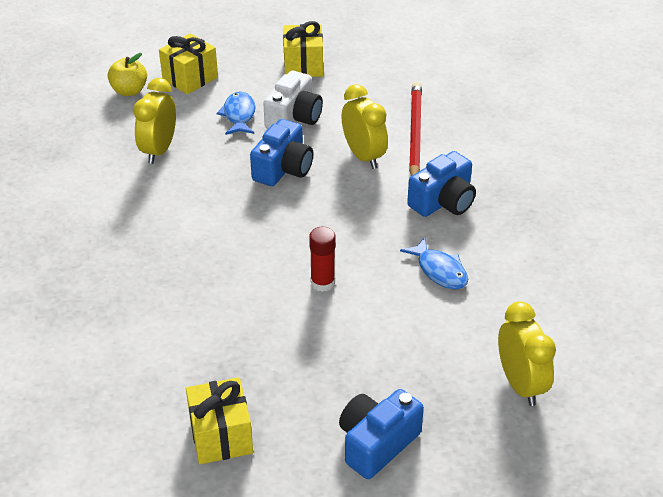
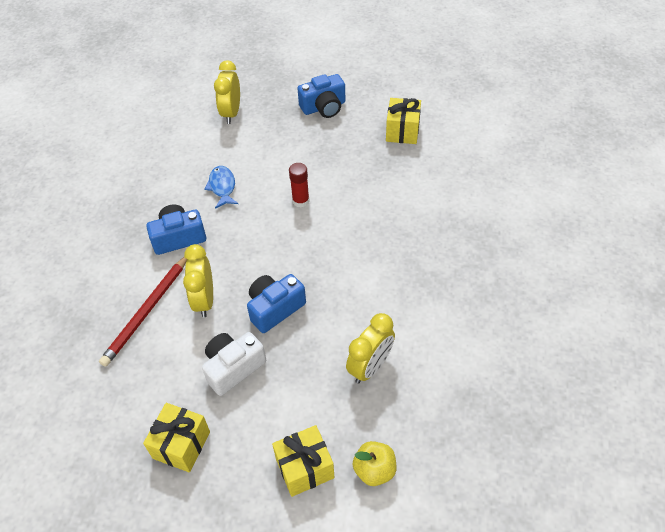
camera: 155 degrees left, 10 degrees up
blue fish [217,92,256,135] -> none

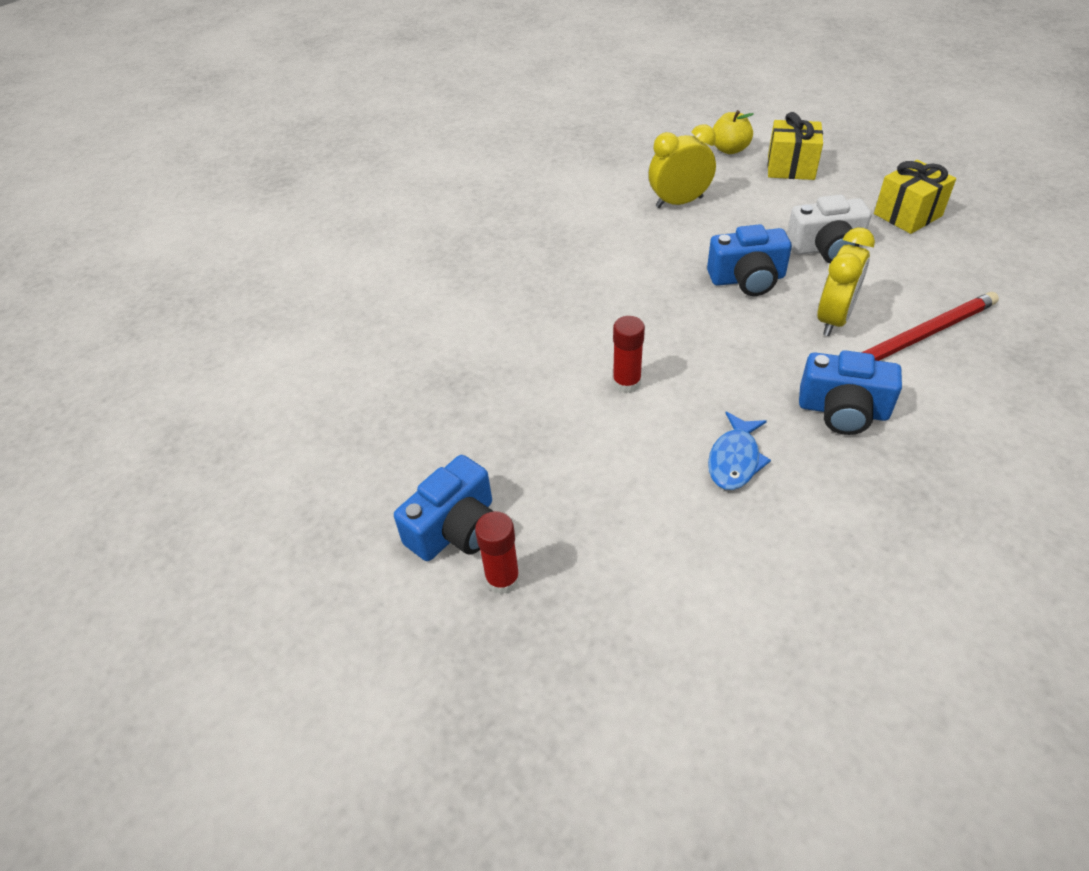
camera: 145 degrees left, 5 degrees down
yellow clock [214,60,240,124] -> none
blue camera [297,74,345,118] -> blue camera turned 120 degrees clockwise [394,455,494,561]
yellow gift [386,98,421,144] -> none
none -> red glue stick [475,511,520,595]

